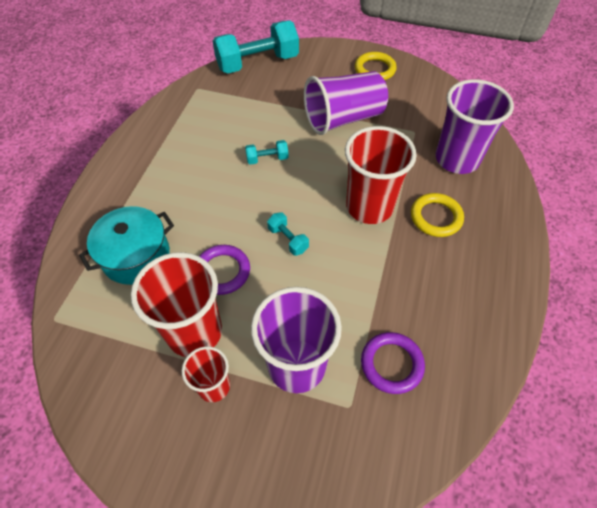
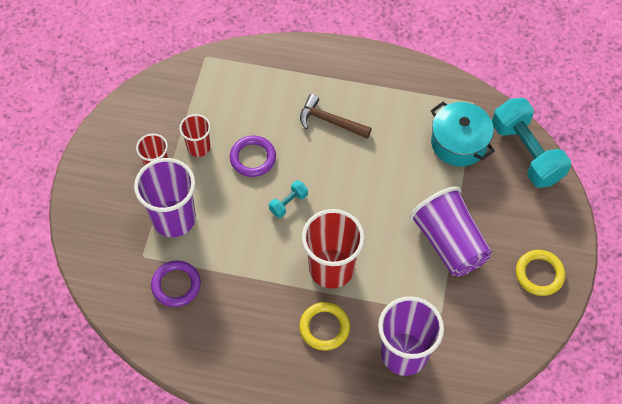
camera: 85 degrees right, 5 degrees up
turquoise pot [79,206,174,285] -> turquoise pot moved to [431,102,495,167]
red cup [131,252,222,357] -> red cup [179,114,211,157], size x0.55
turquoise dumbbell [245,140,289,165] -> none
none -> brown hammer [300,94,372,138]

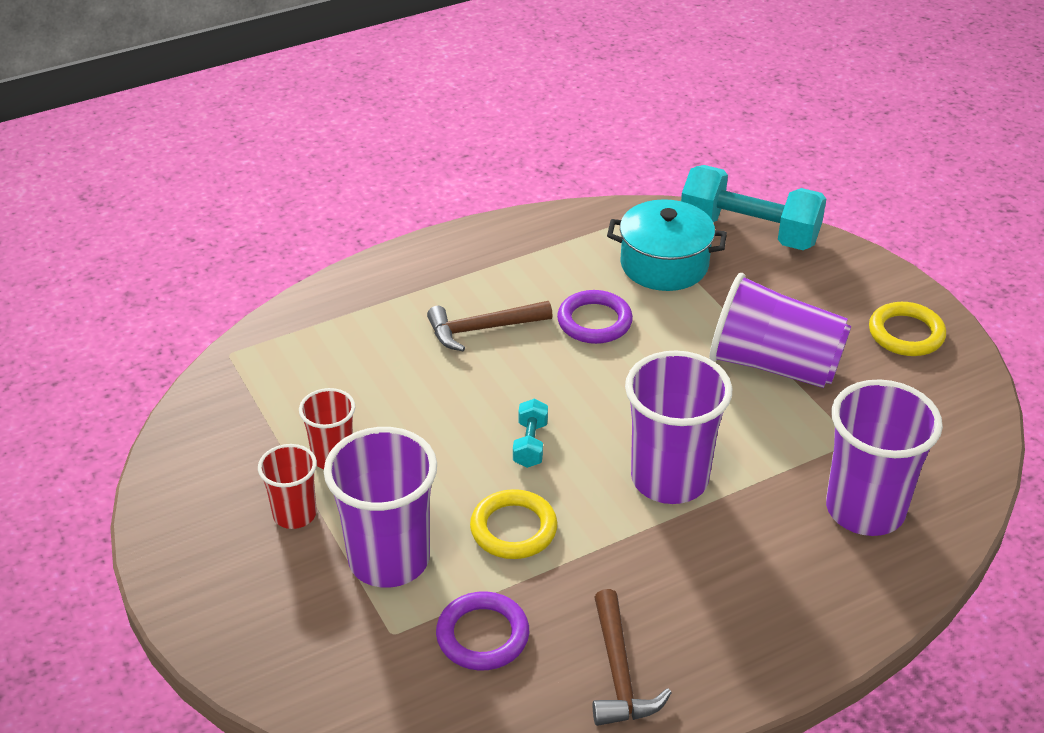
camera: 40 degrees left, 20 degrees down
purple ring [230,136,276,177] -> purple ring moved to [557,290,633,344]
yellow ring [299,302,350,350] -> yellow ring moved to [470,489,557,559]
red cup [302,209,365,289] -> purple cup [625,351,732,504]
none -> brown hammer [593,589,672,726]

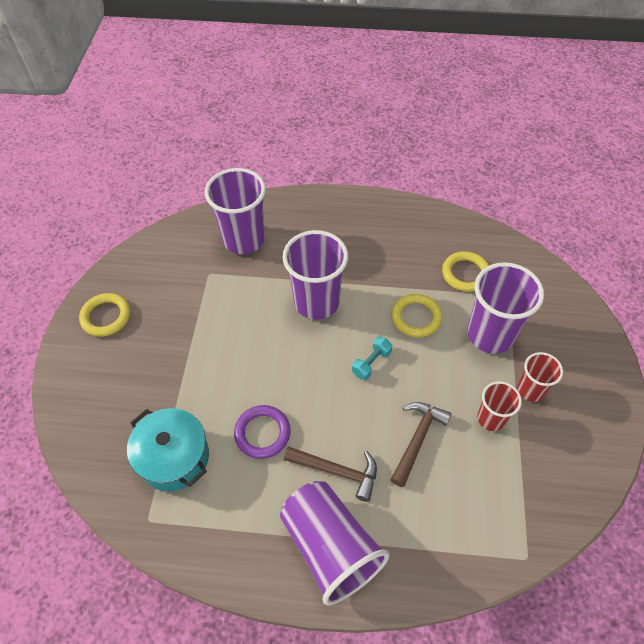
camera: 145 degrees left, 15 degrees up
purple ring [436,591,529,670] -> yellow ring [442,251,489,292]
brown hammer [593,589,672,726] -> brown hammer moved to [391,402,452,487]
turquoise dumbbell [681,165,826,250] -> none
purple cup [709,273,851,388] -> purple cup moved to [280,481,389,605]

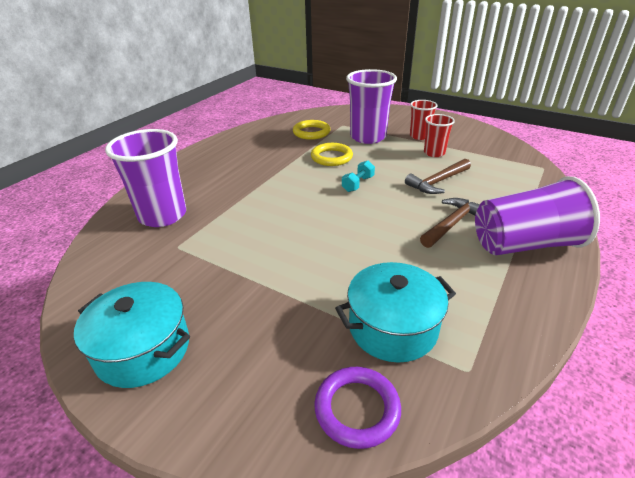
camera: 65 degrees left, 20 degrees down
yellow ring [79,293,130,337] -> turquoise pot [74,282,190,388]
purple ring [234,405,291,459] -> purple ring moved to [314,367,401,449]
purple cup [282,230,348,320] -> none
turquoise dumbbell [352,336,392,380] -> turquoise dumbbell turned 60 degrees clockwise [342,161,375,192]
brown hammer [391,402,452,487] -> brown hammer turned 90 degrees counterclockwise [405,159,471,194]

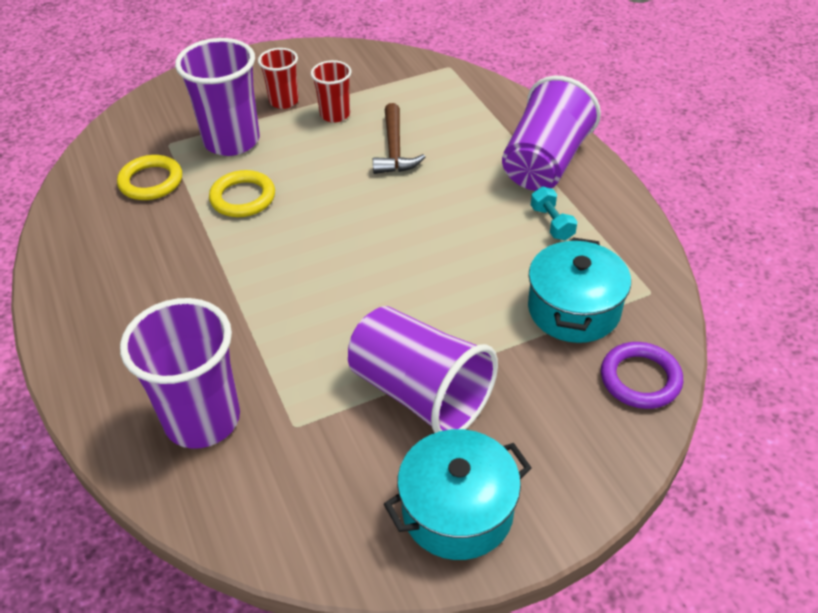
camera: 55 degrees left, 10 degrees up
turquoise dumbbell [342,161,375,192] -> turquoise dumbbell moved to [531,186,577,240]
brown hammer [420,198,480,248] -> none
none -> purple cup [348,306,498,433]

